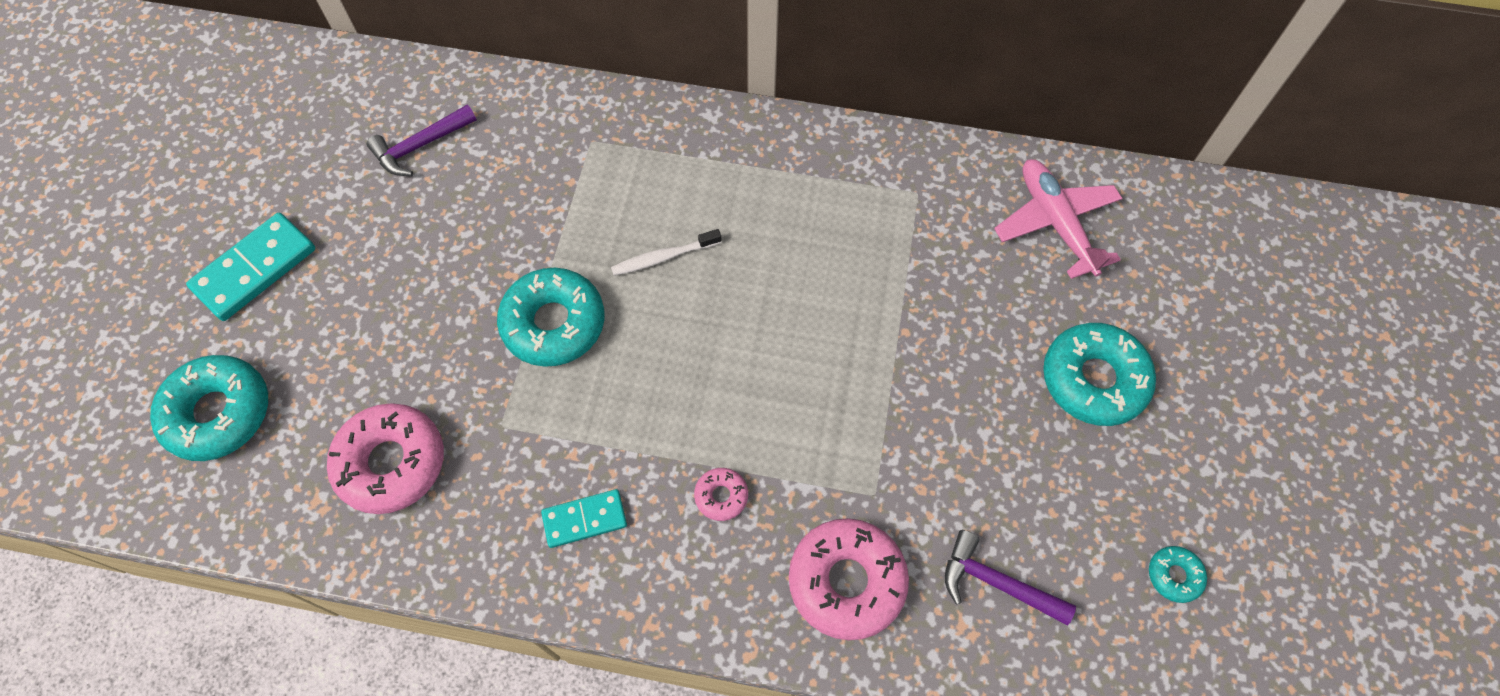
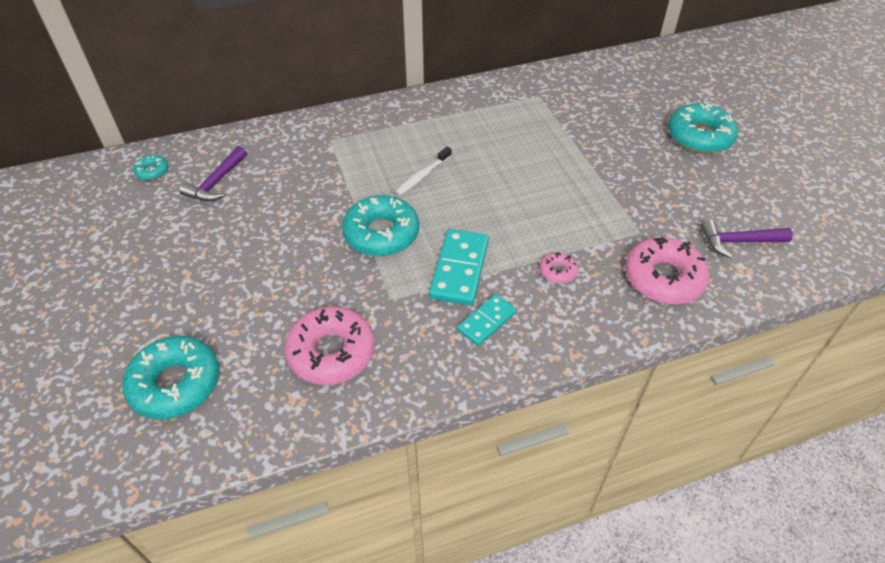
camera: 30 degrees left, 15 degrees down
turquoise domino [186,213,316,321] -> turquoise domino moved to [429,229,489,306]
pink plane [994,159,1123,279] -> none
turquoise donut [1149,546,1207,603] -> turquoise donut moved to [133,155,168,180]

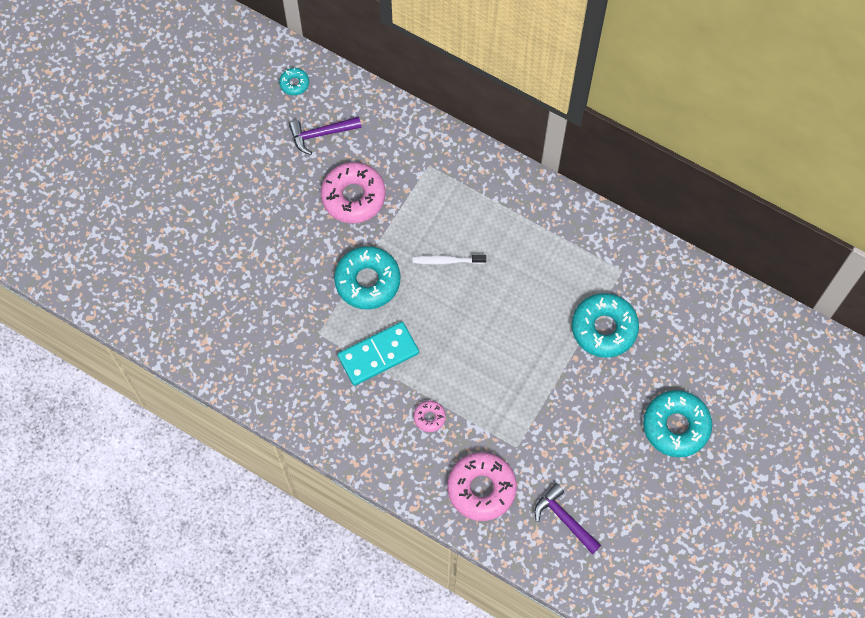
camera: 50 degrees right, 20 degrees up
turquoise donut [123,336,219,419] -> turquoise donut moved to [572,293,639,358]
pink donut [285,306,375,385] -> pink donut moved to [321,162,386,223]
turquoise domino [457,294,517,346] -> none

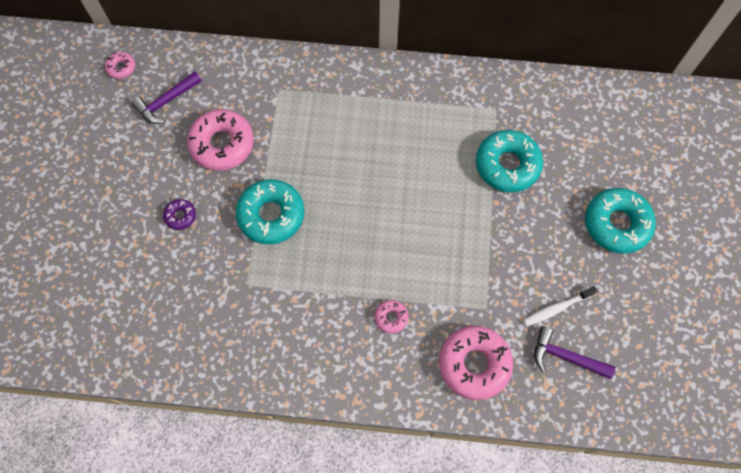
camera: 25 degrees left, 0 degrees up
turquoise donut [279,68,309,95] -> pink donut [105,52,135,79]
turquoise domino [338,322,419,386] -> none
white toothbrush [413,255,486,265] -> white toothbrush moved to [523,286,597,326]
none -> purple donut [163,199,196,230]

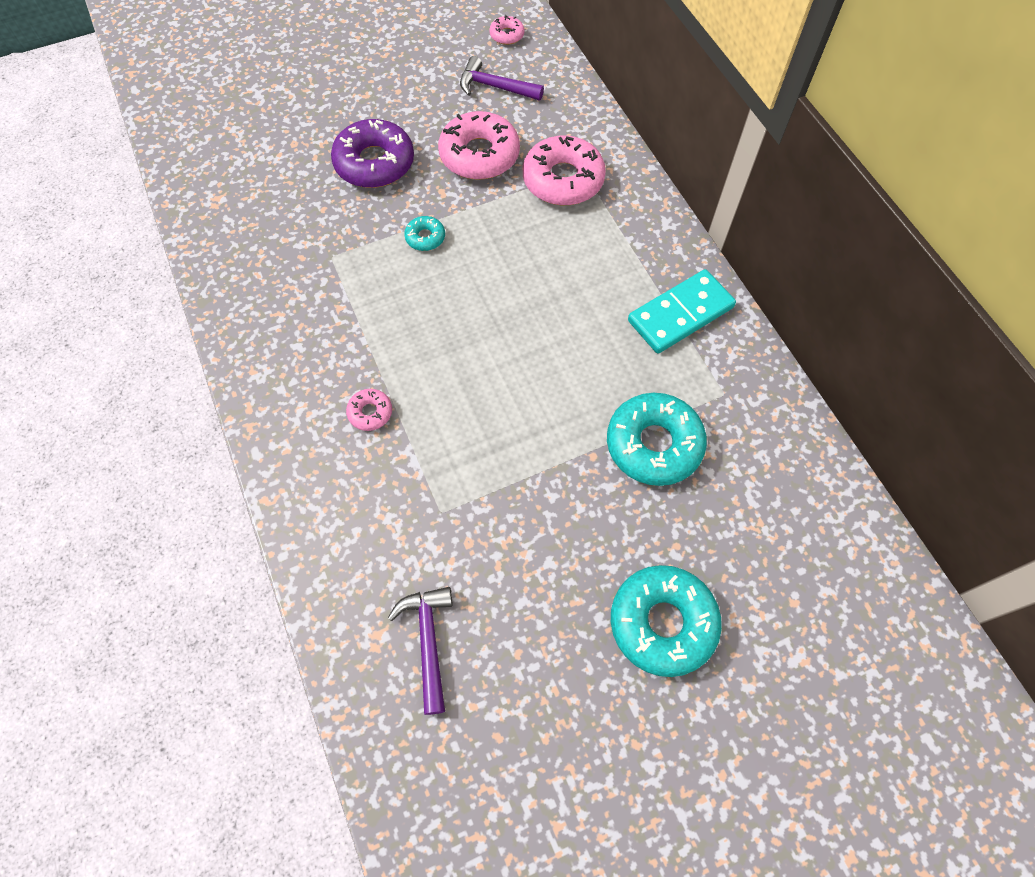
camera: 60 degrees right, 5 degrees down
purple donut [163,199,196,230] -> purple donut [331,119,414,188], size x2.11
turquoise donut [235,179,304,245] -> turquoise donut [404,216,445,251], size x0.47
pink donut [439,325,513,400] -> pink donut moved to [523,135,606,205]
white toothbrush [523,286,597,326] -> none
none -> turquoise domino [628,269,736,354]

